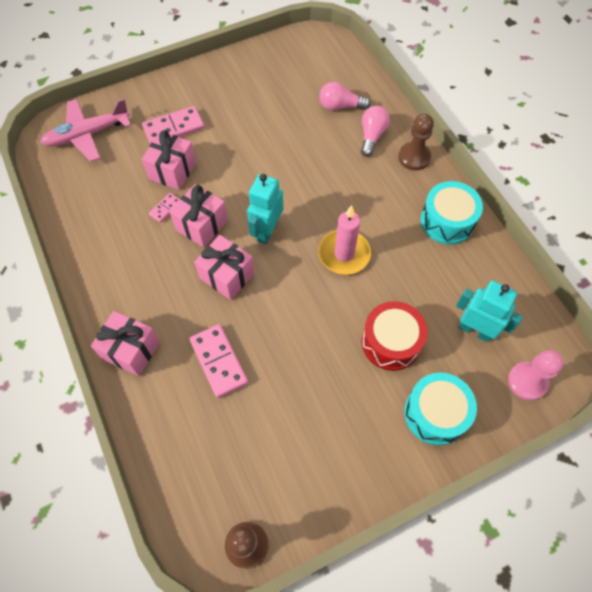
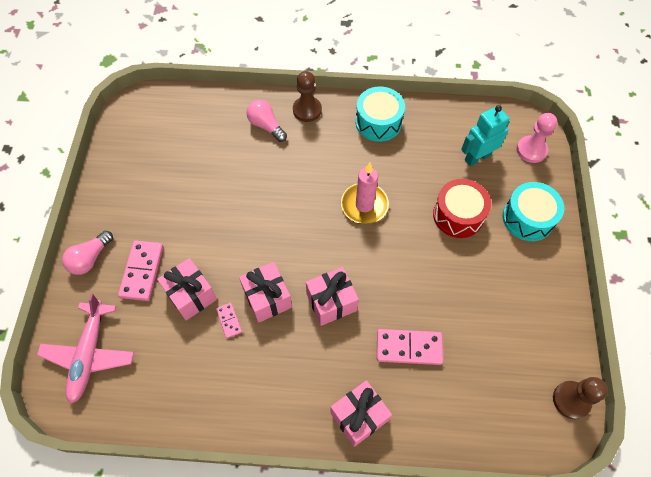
camera: 60 degrees left, 0 degrees up
turquoise robot [247,174,283,244] -> none
pink light bulb [319,82,371,110] -> pink light bulb moved to [62,231,113,275]

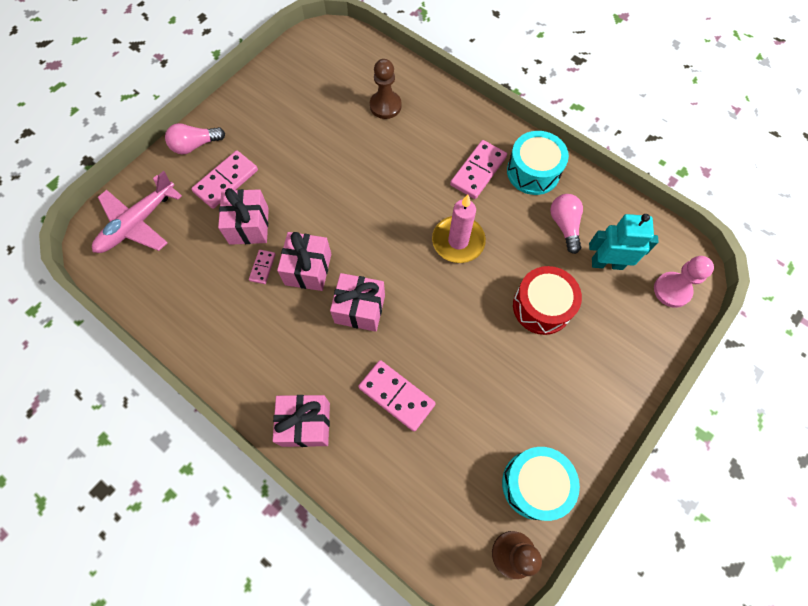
camera: 35 degrees right, 5 degrees up
pink light bulb [246,100,287,142] -> pink light bulb moved to [550,194,583,254]
brown pawn [293,71,322,122] -> brown pawn moved to [370,59,402,119]
turquoise drum [503,182,564,241] -> turquoise drum moved to [502,447,580,521]
none -> pink domino [450,140,507,199]

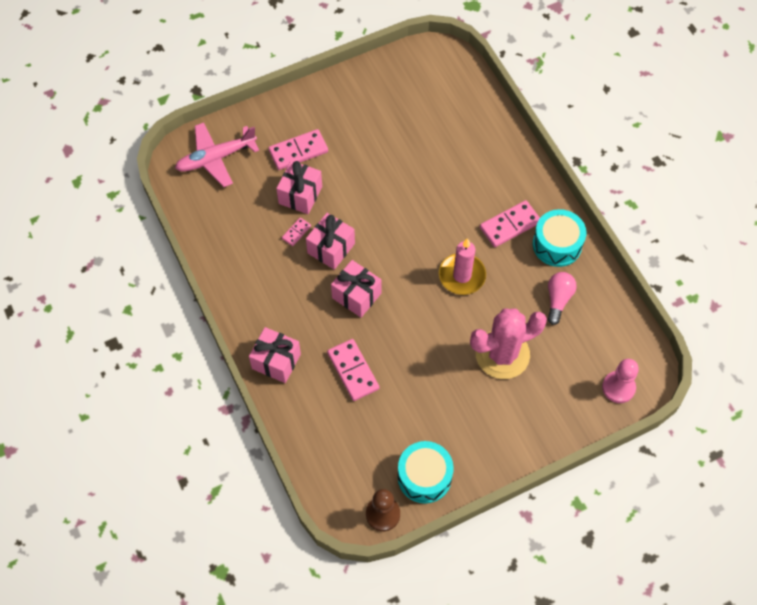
camera: 25 degrees right, 5 degrees down
pink light bulb [165,123,225,154] -> none
brown pawn [370,59,402,119] -> none
red drum [513,266,582,335] -> pink cactus [470,308,547,379]
turquoise robot [589,214,659,270] -> none

